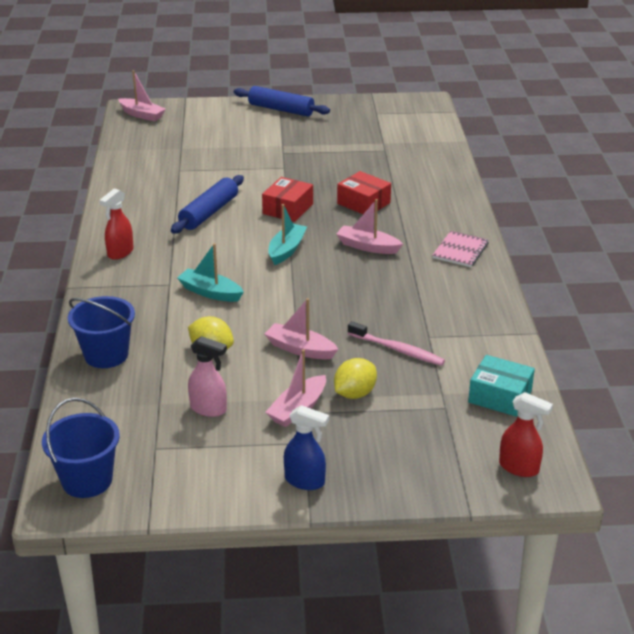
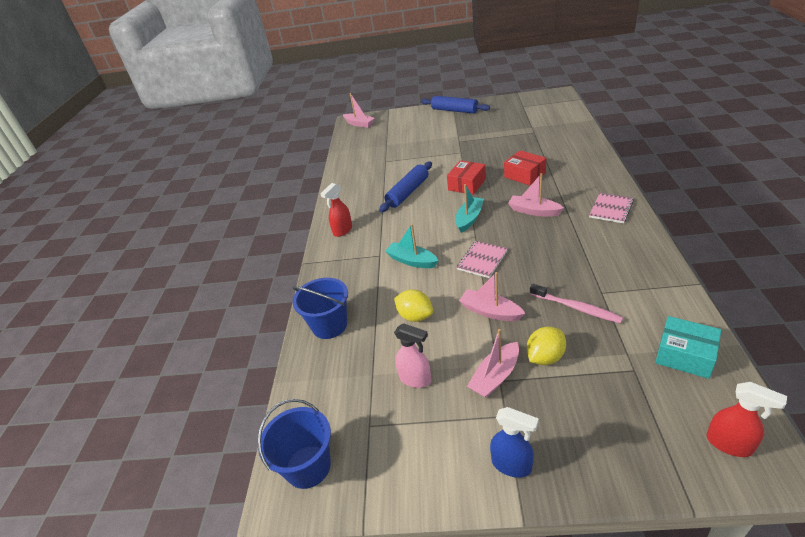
camera: 10 degrees right, 5 degrees up
none -> pink notebook [456,241,508,278]

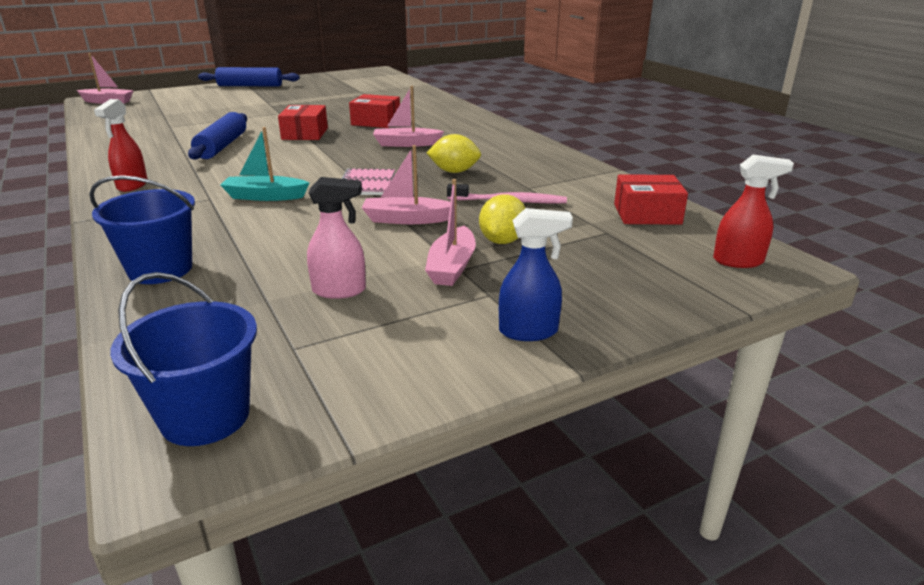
camera: 35 degrees left, 10 degrees down
yellow lemon [394,290,433,322] -> yellow lemon moved to [427,134,481,173]
turquoise boat [456,184,484,233] -> none
pink notebook [589,193,634,223] -> none
turquoise box [655,316,721,379] -> red box [614,174,688,225]

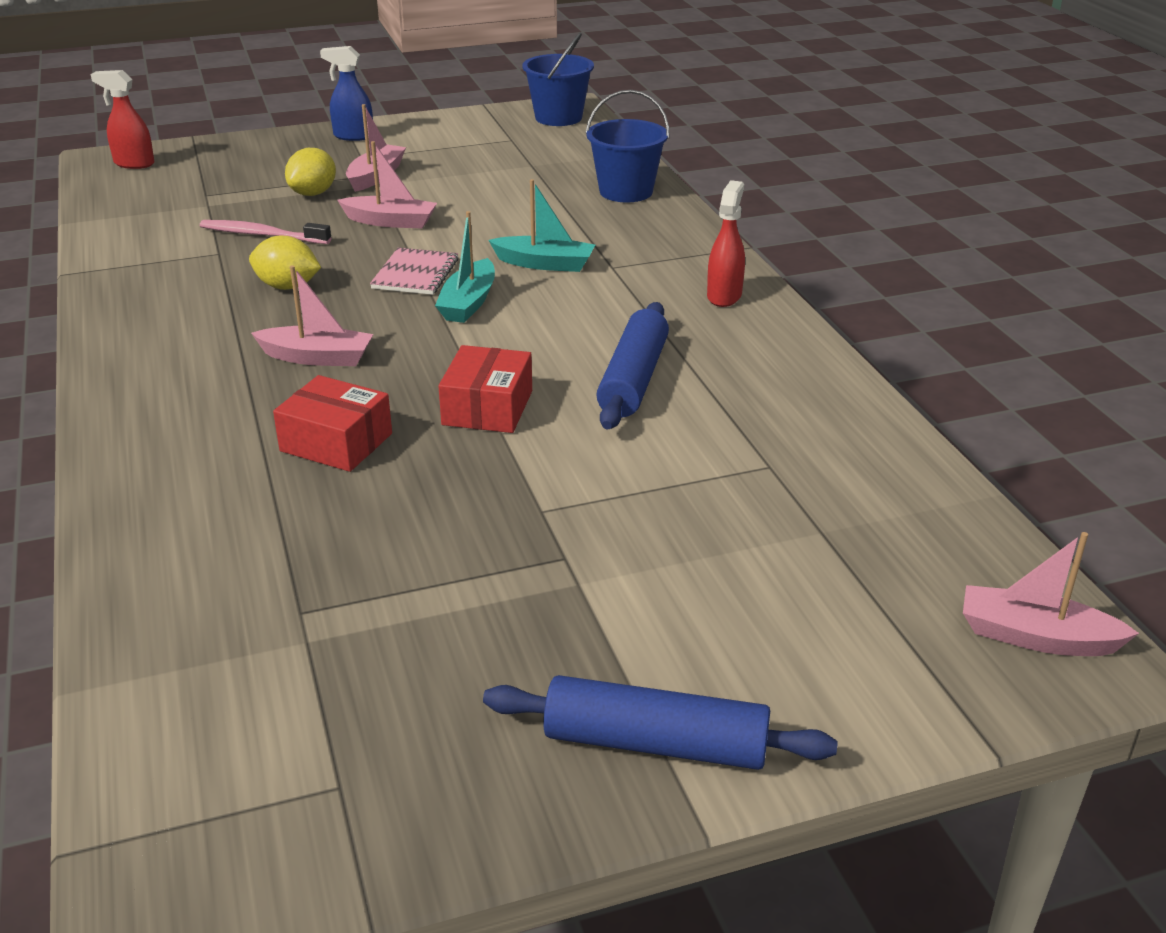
camera: 170 degrees left, 5 degrees up
pink spray bottle [307,177,366,299] -> none
red box [614,174,688,225] -> none
none -> turquoise boat [435,211,495,323]

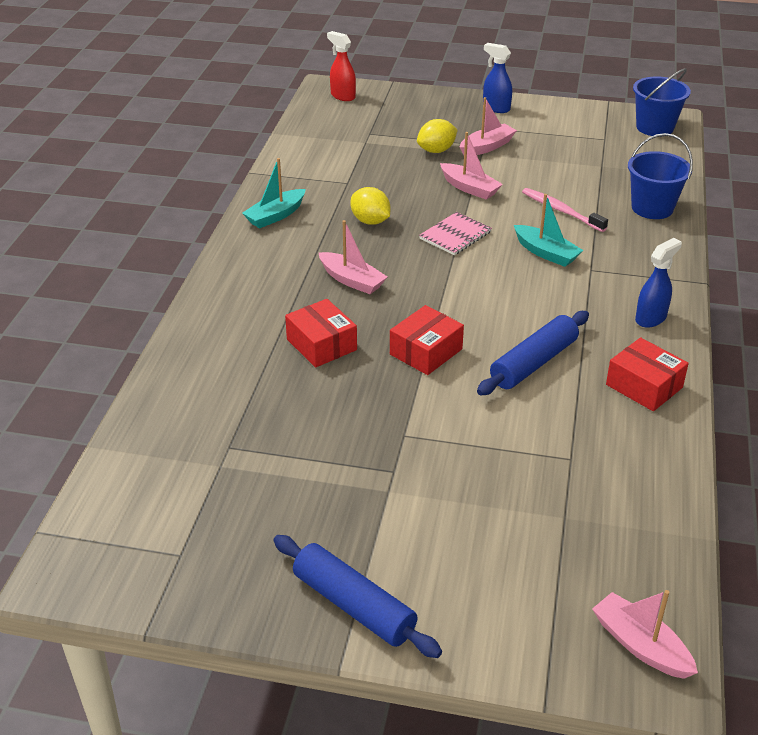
camera: 30 degrees right, 5 degrees up
pink toothbrush [200,220,331,244] -> pink toothbrush moved to [522,188,608,232]
turquoise boat [435,211,495,323] -> turquoise boat moved to [242,158,306,229]
red spray bottle [707,180,745,307] -> blue spray bottle [635,238,682,328]
none -> red box [606,337,689,411]

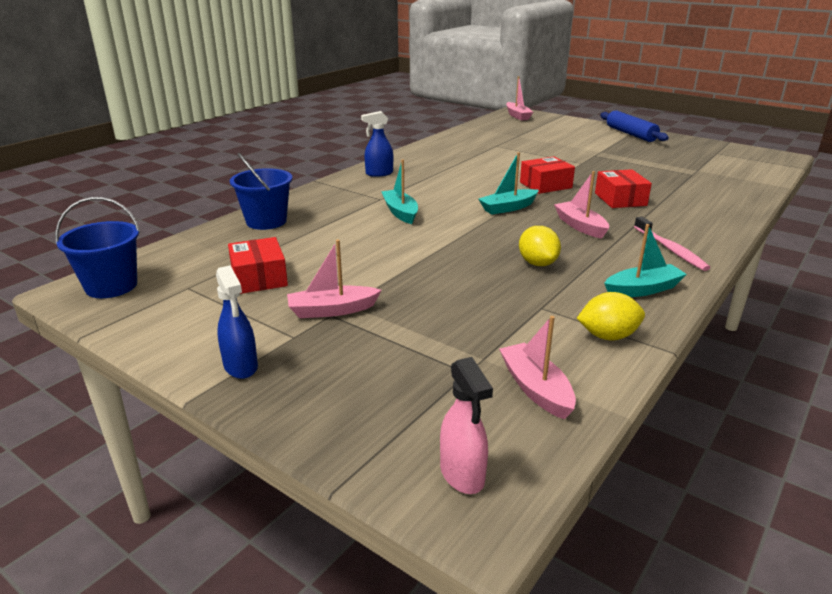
camera: 155 degrees left, 10 degrees down
red spray bottle [327,31,356,101] -> pink spray bottle [440,357,493,494]
yellow lemon [417,119,457,153] -> yellow lemon moved to [577,292,645,340]
pink notebook [419,212,492,255] -> none
pink boat [440,132,503,200] -> pink boat moved to [499,316,576,420]
blue rolling pin [477,311,589,395] -> none
pink toothbrush [522,188,608,232] -> pink toothbrush moved to [634,217,710,271]
red box [606,337,689,411] -> red box moved to [228,237,288,294]
none -> turquoise boat [478,152,539,215]

